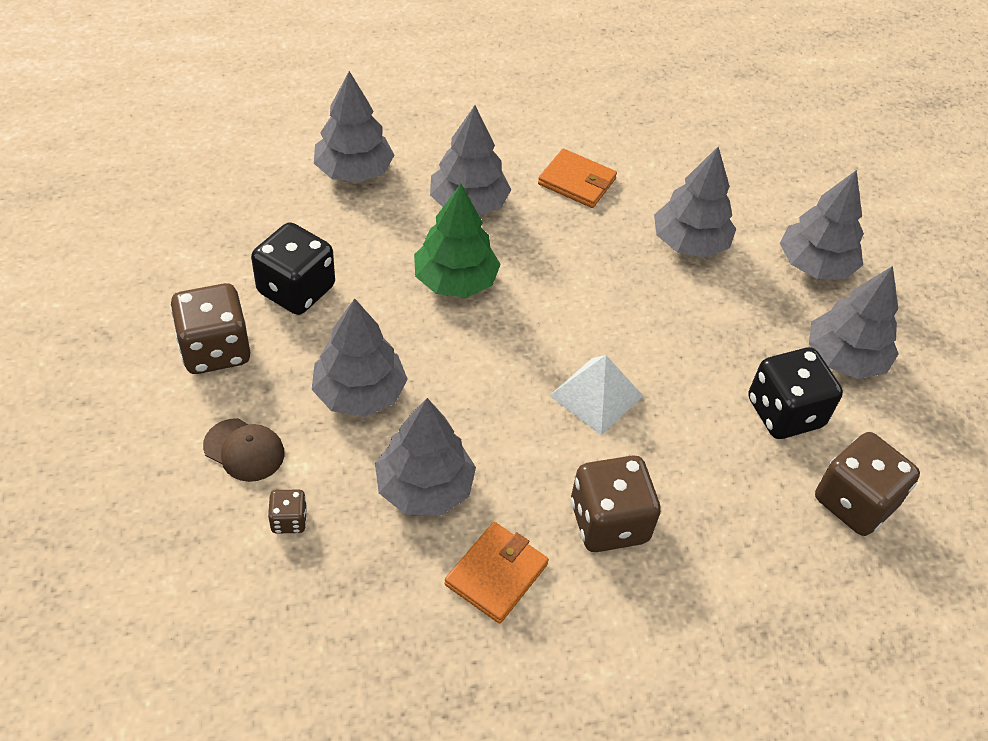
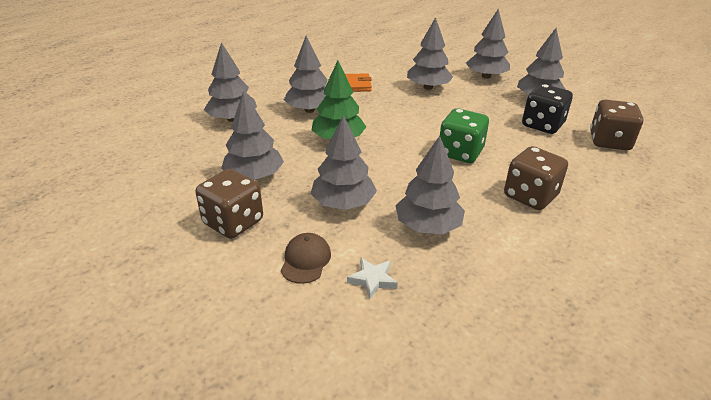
camera: 30 degrees left, 15 degrees down
brown cap [203,418,284,482] -> brown cap turned 75 degrees counterclockwise [281,233,331,284]
black dice [251,222,335,315] -> grey tree [221,91,284,180]
brown dice [268,490,307,534] -> white star [347,258,398,299]
orange wallet [445,522,549,624] -> none
white pyramid [549,355,643,435] -> green dice [439,108,489,163]

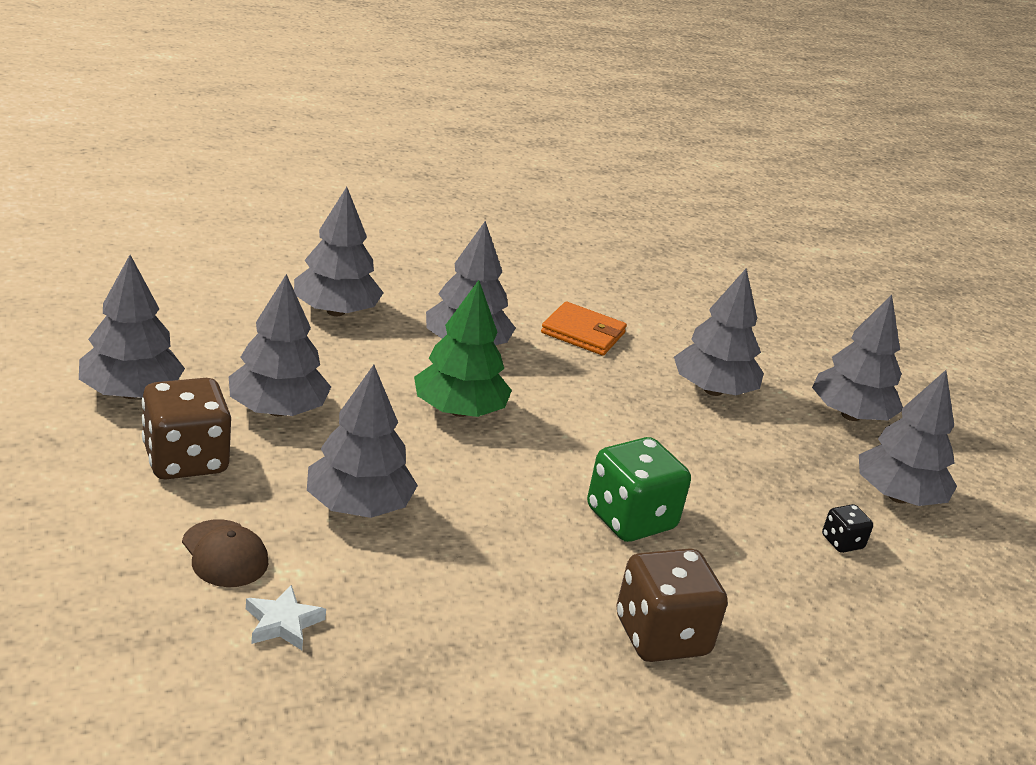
camera: 25 degrees right, 5 degrees down
brown cap [281,233,331,284] -> brown cap turned 105 degrees clockwise [182,519,268,587]
grey tree [395,136,465,234] -> grey tree moved to [79,255,185,399]
black dice [522,84,573,134] -> black dice [822,504,873,553], size x0.48
brown dice [590,100,643,150] -> none

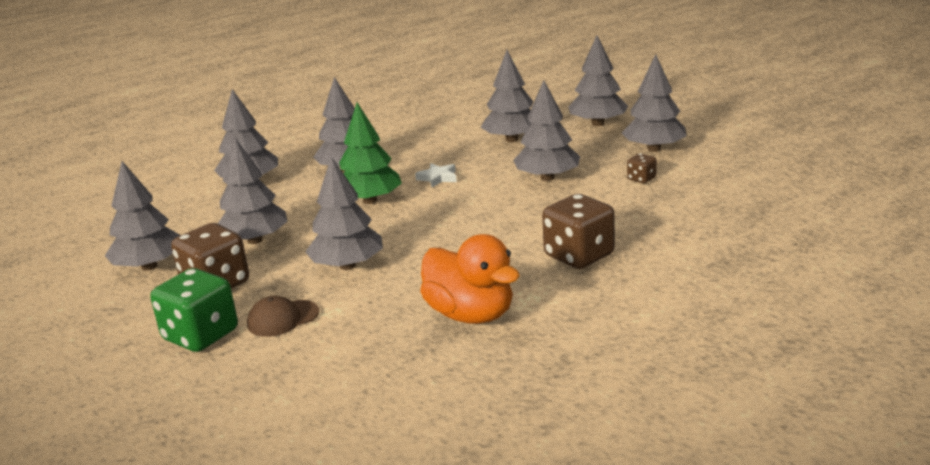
camera: 15 degrees left, 5 degrees down
brown cap [182,519,268,587] -> brown cap turned 120 degrees clockwise [247,296,319,337]
white star [246,585,326,650] -> white star moved to [415,163,457,187]
orange wallet [541,302,627,356] -> none
green dice [587,437,691,542] -> green dice moved to [151,268,238,352]
black dice [822,504,873,553] -> brown dice [627,153,657,183]
none -> orange duck [420,234,520,324]
none -> grey tree [513,80,580,181]

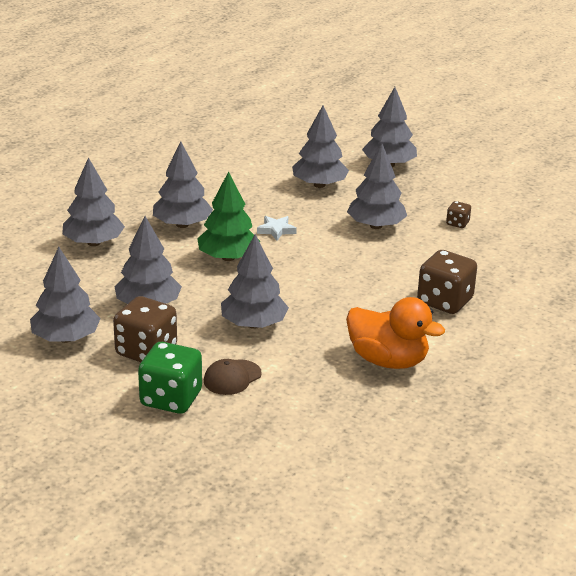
camera: 20 degrees left, 5 degrees up
grey tree [622,55,687,152] -> none

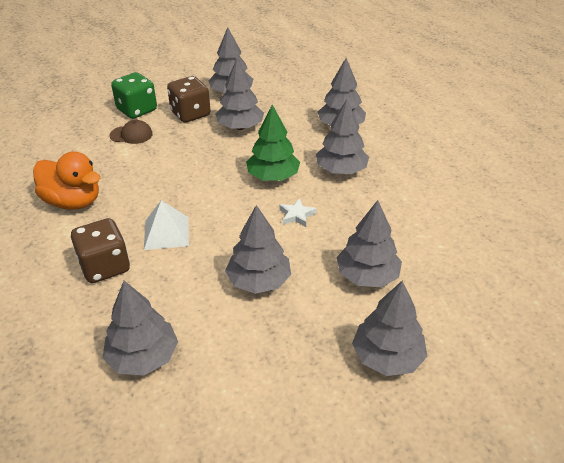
camera: 120 degrees right, 10 degrees up
brown cap [204,359,262,395] -> brown cap turned 105 degrees clockwise [110,120,153,144]
grey tree [221,234,289,329] -> grey tree moved to [102,281,178,375]
orange duck [346,297,445,369] -> orange duck turned 120 degrees counterclockwise [33,152,100,210]
brown dice [446,201,471,228] -> none
none -> white pyramid [144,200,189,250]

